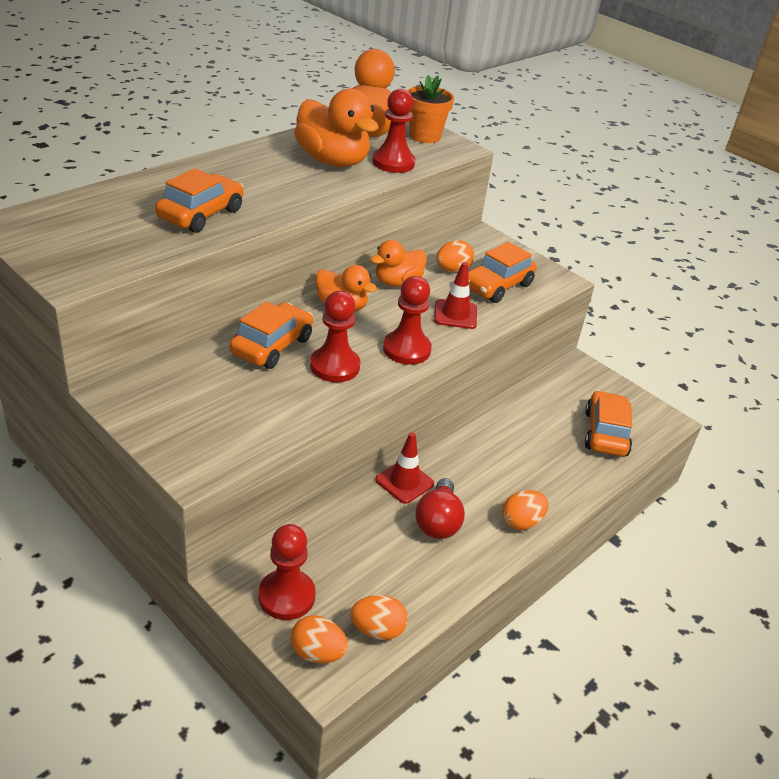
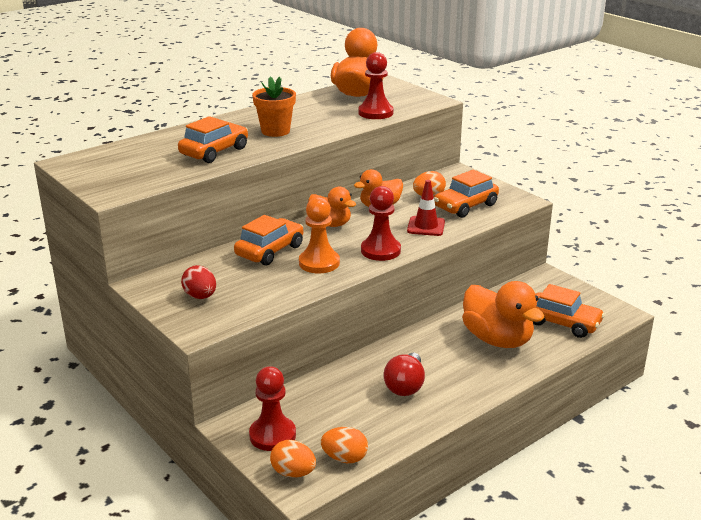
camera: 10 degrees right, 10 degrees down
orange duck [294,88,379,167] -> orange duck moved to [462,281,545,348]
red pawn [310,291,360,382] -> orange pawn [299,197,340,273]
red traffic cone [375,432,434,504] -> none
orange flower pot [408,75,454,143] -> orange flower pot moved to [252,76,296,137]
orange egg [502,490,549,530] -> none
orange car [585,390,632,456] -> orange car turned 105 degrees clockwise [533,284,605,338]
none -> red egg [181,265,216,299]

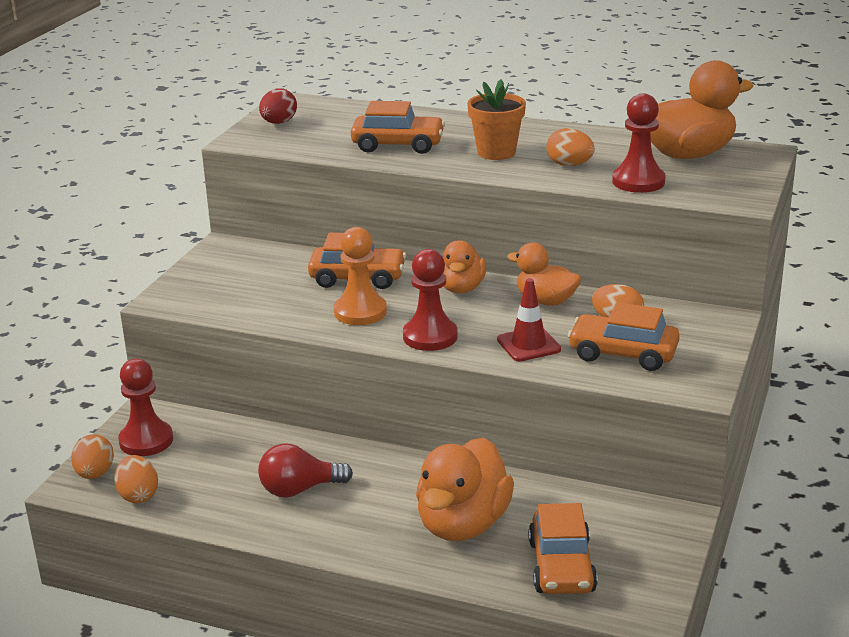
camera: 60 degrees right, 0 degrees up
red egg [181,265,216,299] -> red egg moved to [259,88,297,124]
none -> orange egg [547,128,595,166]

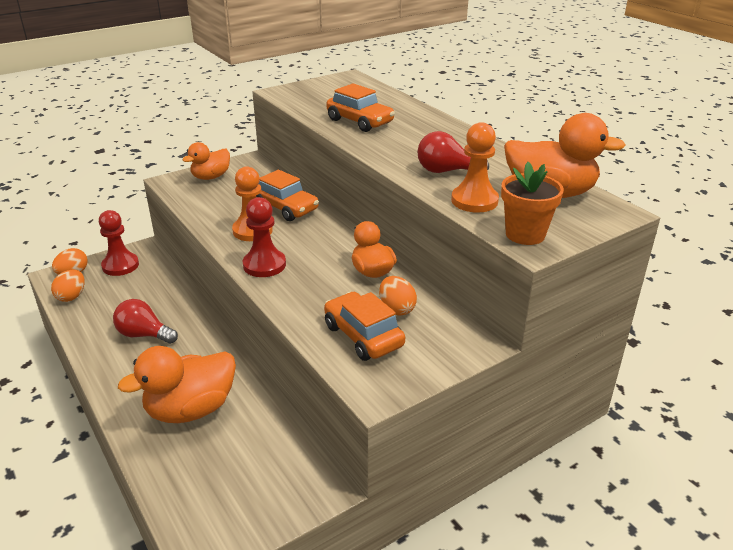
camera: 35 degrees right, 5 degrees up
red egg [259,88,297,124] -> none
orange duck [443,240,486,294] -> orange duck moved to [182,142,230,180]
orange flower pot [467,79,526,160] -> orange flower pot moved to [501,162,564,245]
red traffic cone [497,278,561,361] -> none
orange car [528,503,598,594] -> none
orange egg [547,128,595,166] -> red light bulb [417,131,489,173]
red pawn [612,93,666,193] -> orange pawn [451,122,499,213]

